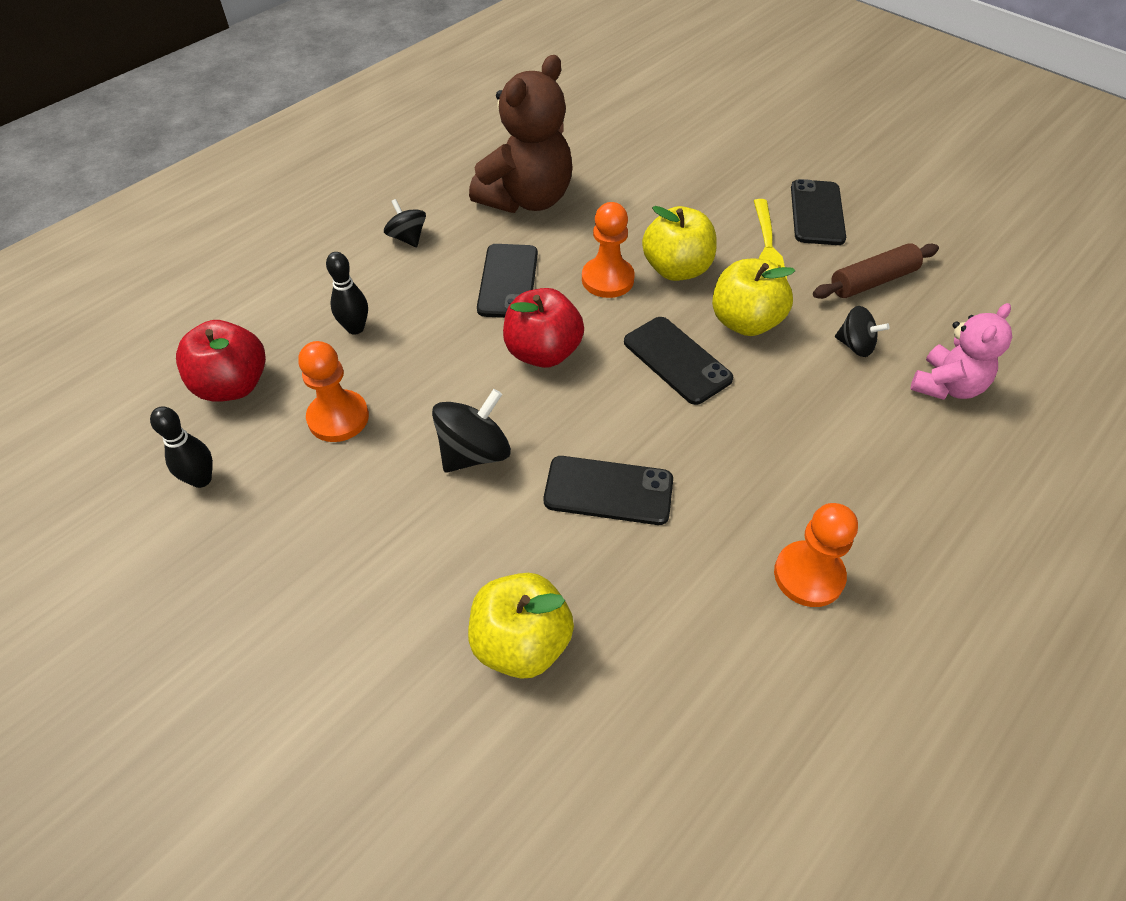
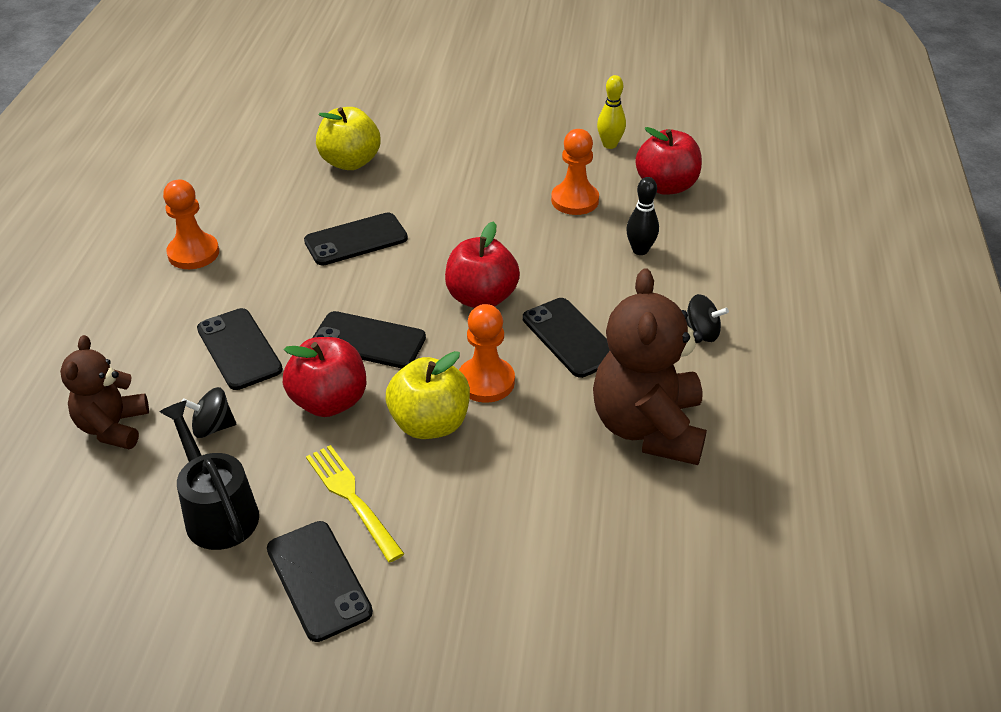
camera: 145 degrees right, 10 degrees down
black bowling pin [150,406,213,488] -> yellow bowling pin [597,75,626,149]
black spinning top [432,389,511,473] -> none
yellow apple [712,259,795,336] -> red apple [283,337,367,417]
brown rolling pin [813,243,939,299] -> black watering can [159,400,259,550]
pink teddy bear [910,303,1012,400] -> brown teddy bear [60,335,149,449]
none -> black phone [197,308,283,390]

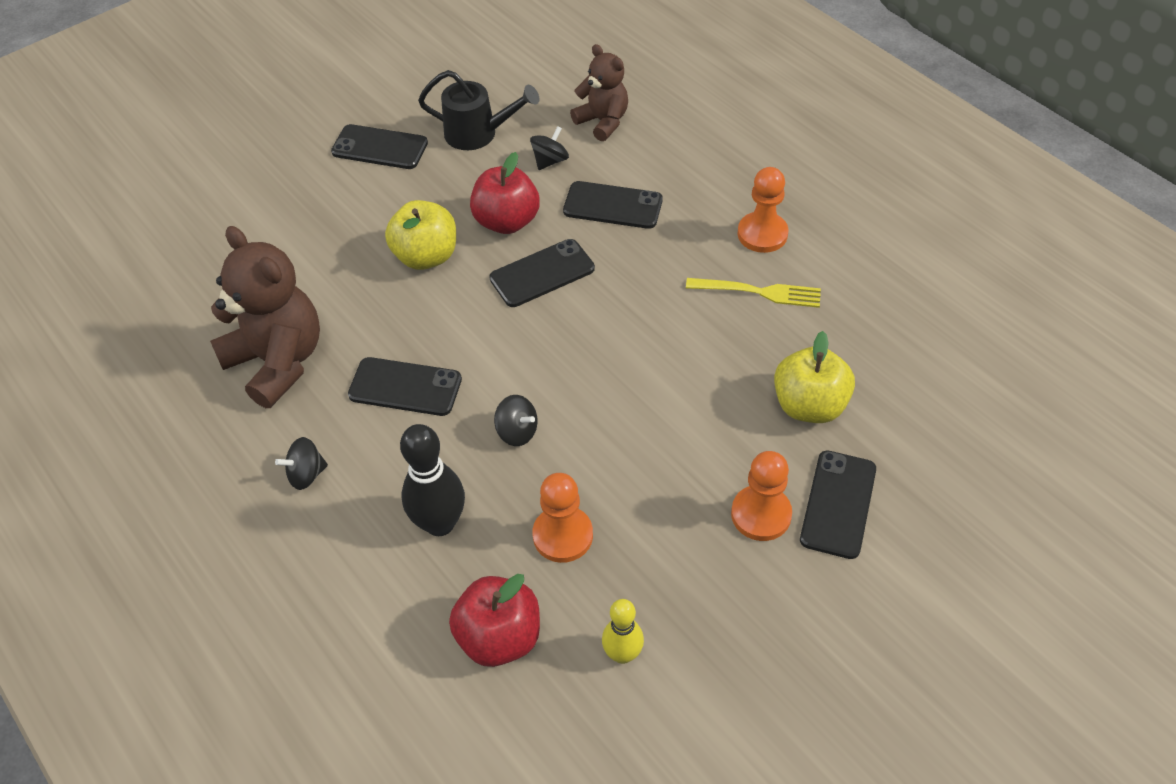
camera: 135 degrees right, 10 degrees up
black phone [304,212,408,266] -> black phone moved to [800,450,876,559]
yellow fork [306,445,404,562] -> yellow fork moved to [686,278,821,308]
red apple [445,221,520,308] -> none
orange pawn [459,304,515,403] -> orange pawn moved to [731,451,792,541]
black bowling pin [626,177,659,255] -> black bowling pin [400,424,465,536], size x1.59
none -> black spinning top [494,395,538,446]

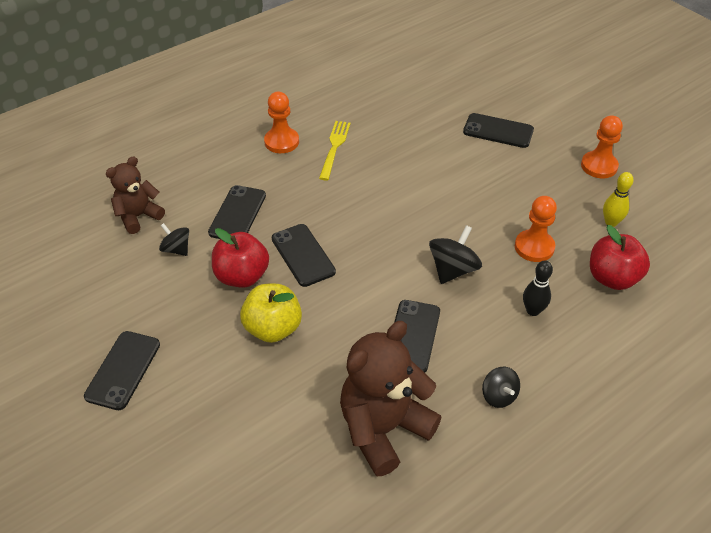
camera: 90 degrees left, 5 degrees down
black bowling pin [400,424,465,536] -> black bowling pin [523,261,553,316], size x0.63
black watering can [418,70,540,150] -> none
black spinning top [494,395,538,446] -> black spinning top [429,225,482,284], size x1.56
orange pawn [731,451,792,541] -> orange pawn moved to [581,115,623,178]
yellow apple [774,331,855,423] -> none

